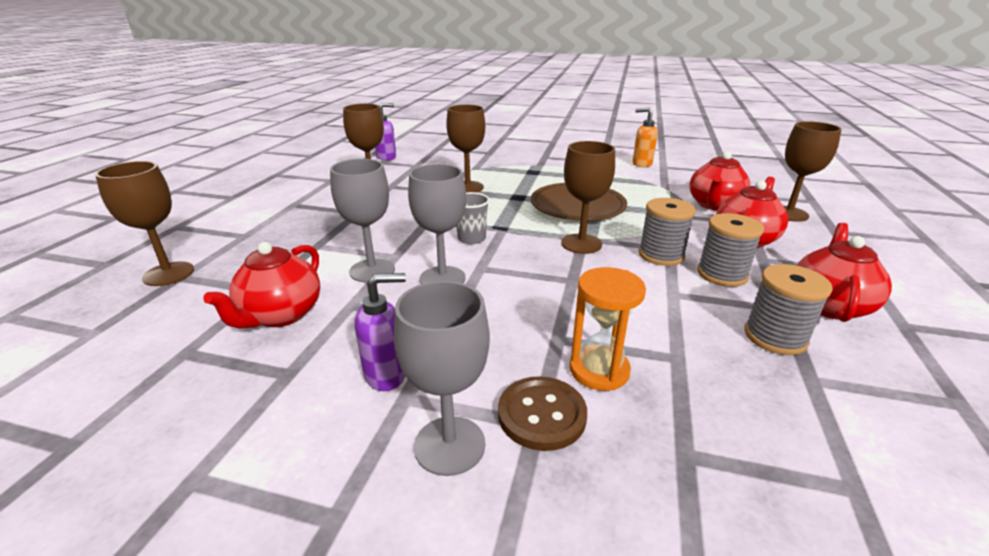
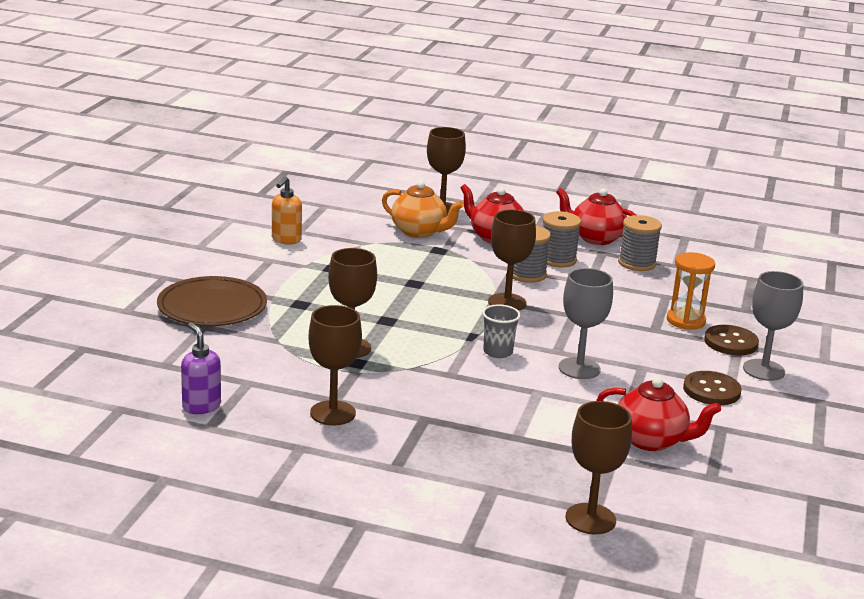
camera: 90 degrees left, 5 degrees down
grey goblet [330,159,395,283] -> none
purple soap dispenser [355,273,406,391] -> brown button [683,371,742,405]
brown plate [531,183,627,221] -> brown plate moved to [157,276,267,326]
red teapot [689,151,751,211] -> orange teapot [382,181,464,238]

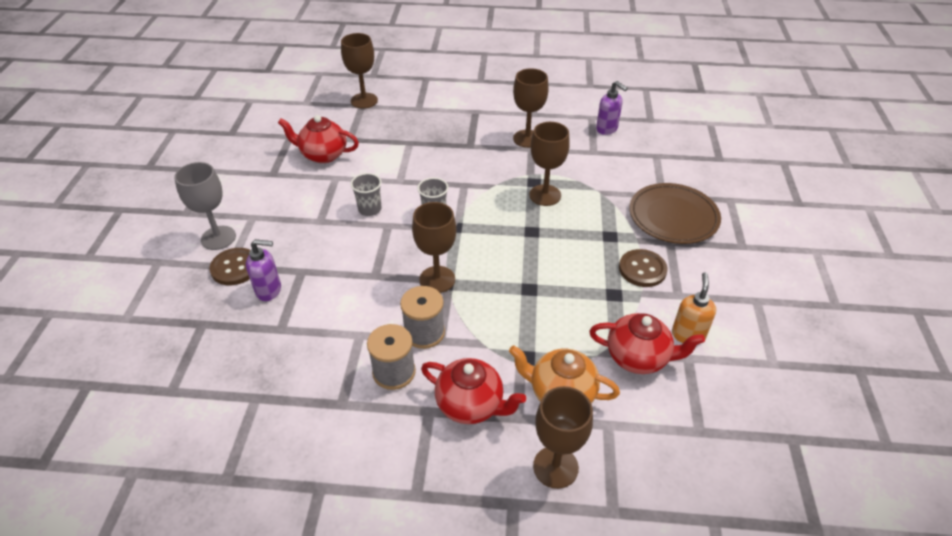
camera: 170 degrees right, 20 degrees up
red teapot [556,188,636,245] -> red teapot moved to [589,313,705,374]
grey goblet [559,268,613,379] -> grey cup [351,173,382,216]
grey spool [618,215,662,271] -> none
orange hourglass [667,252,715,330] -> purple soap dispenser [246,239,281,301]
brown button [683,371,742,405] -> brown button moved to [619,249,668,287]

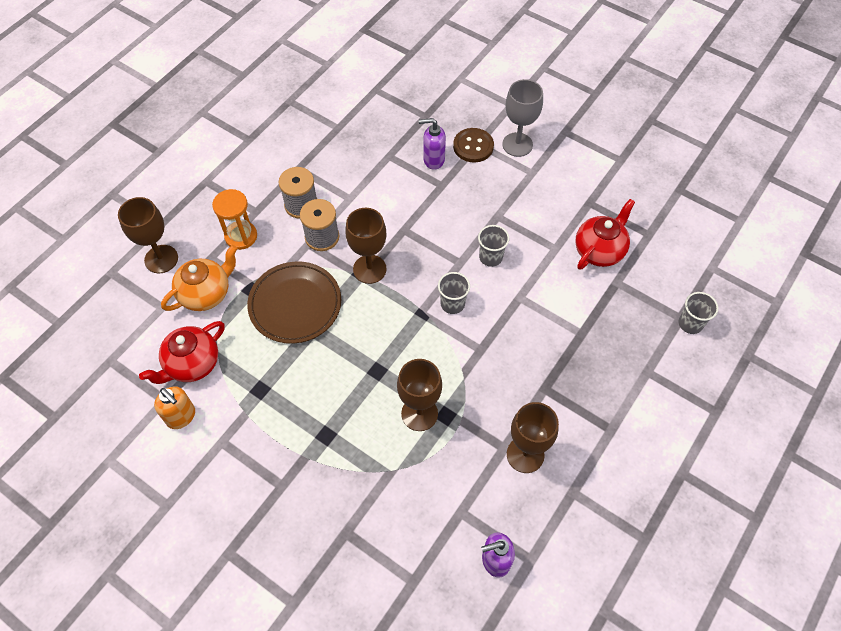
camera: 120 degrees right, 15 degrees up
purple soap dispenser [246,239,281,301] -> purple soap dispenser turned 60 degrees clockwise [419,118,446,170]
brown goblet [341,33,378,109] -> grey cup [678,292,719,334]
red teapot [421,358,526,424] -> orange hourglass [212,189,257,250]
brown button [619,249,668,287] -> none
brown plate [629,183,721,244] -> brown plate moved to [247,261,341,344]

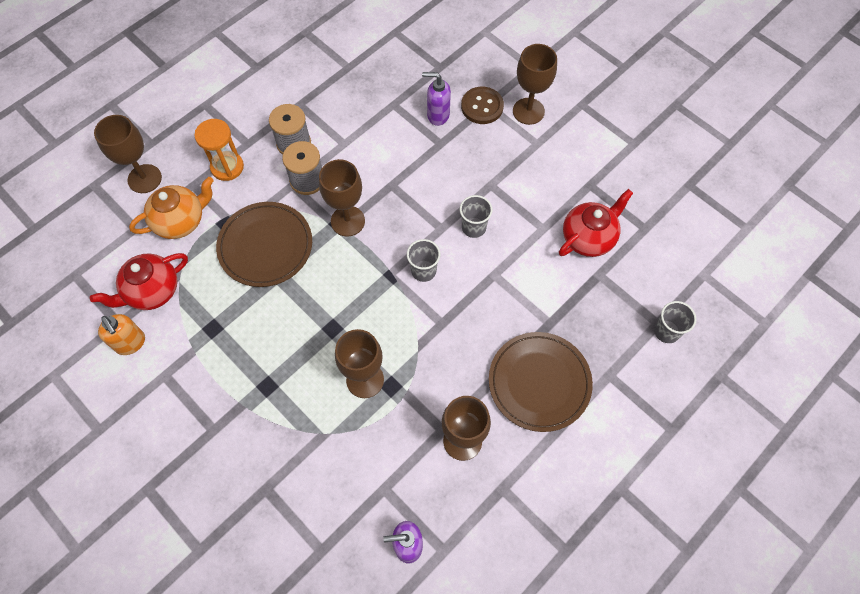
camera: 10 degrees right, 5 degrees up
grey goblet [502,79,543,157] -> brown goblet [513,44,557,125]
none -> brown plate [489,332,593,432]

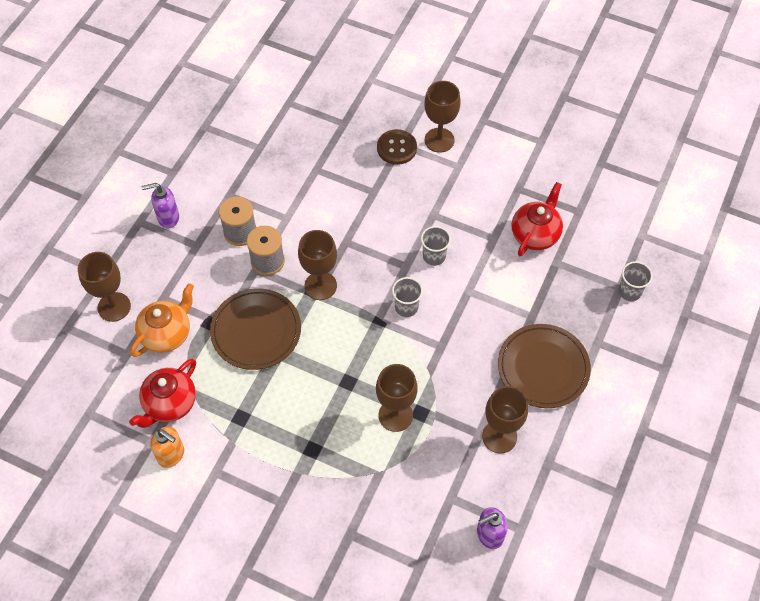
camera: 20 degrees left, 5 degrees down
orange hourglass [195,119,244,181] -> none
purple soap dispenser [422,72,451,126] -> purple soap dispenser moved to [142,183,179,228]

